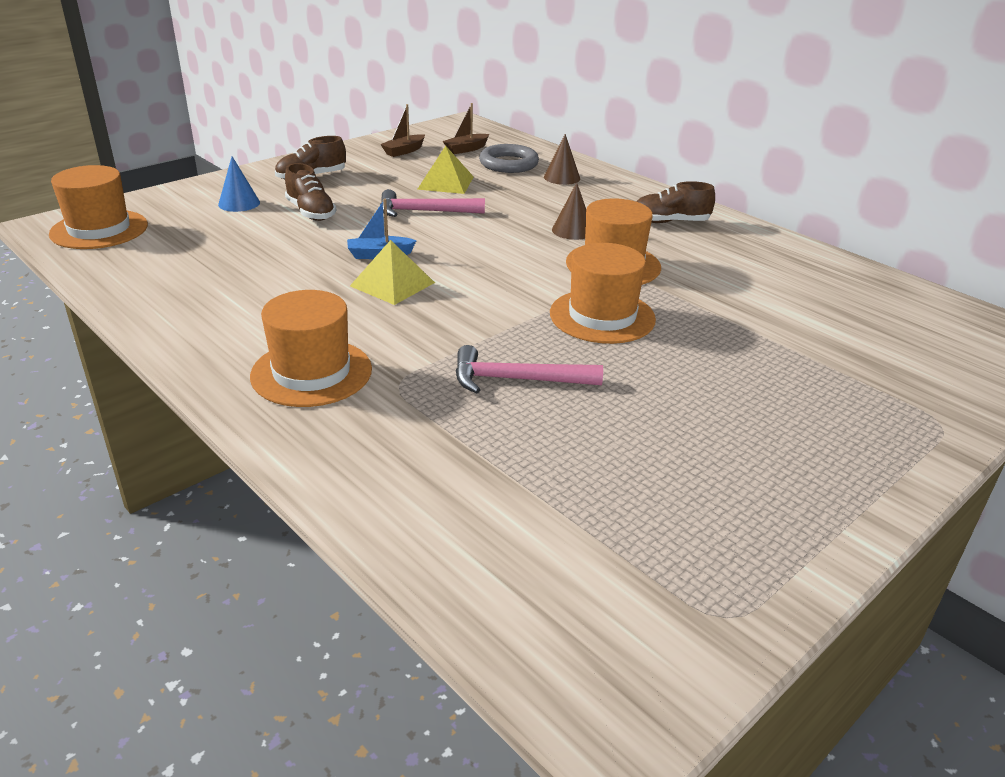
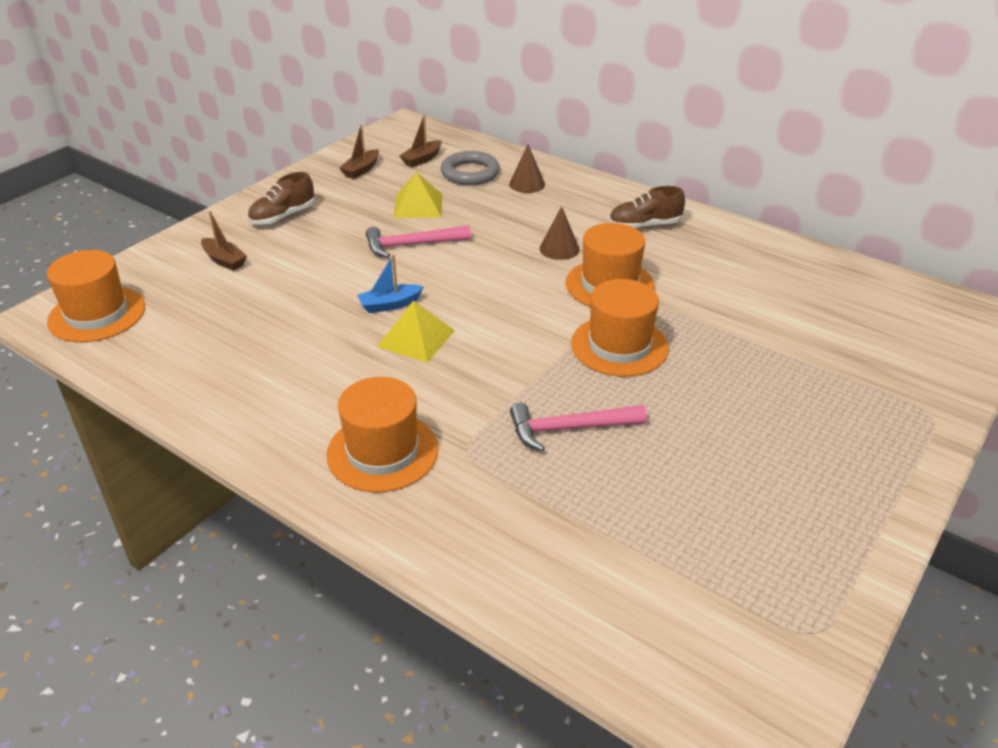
camera: 10 degrees left, 5 degrees up
blue cone [218,156,260,212] -> brown boat [201,211,247,271]
brown shoe [285,163,336,221] -> none

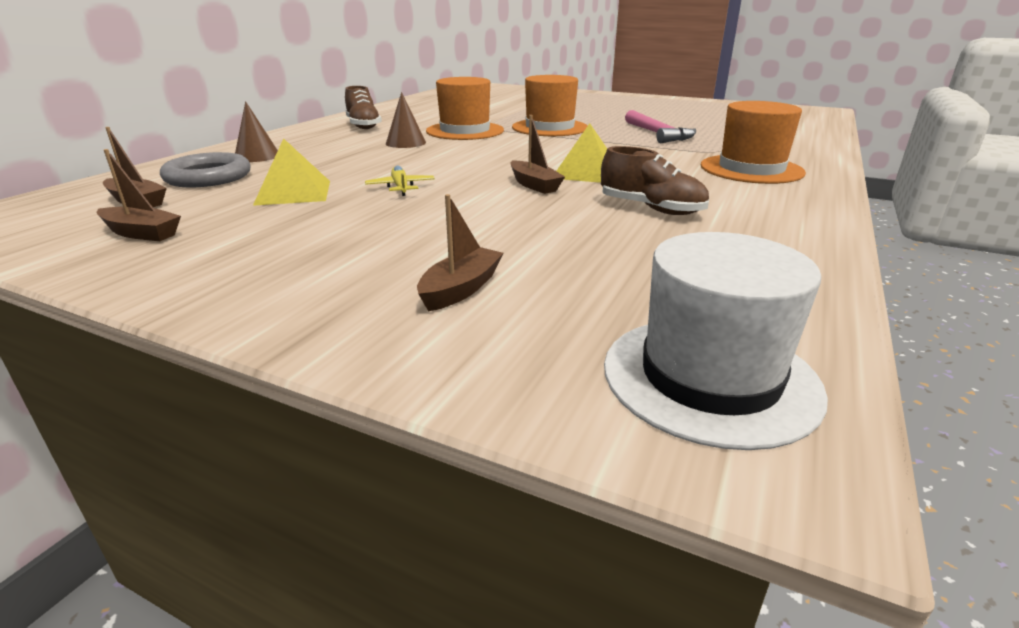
camera: 100 degrees left, 10 degrees down
orange hat [47,250,145,342] -> white hat [604,232,828,450]
brown shoe [248,172,314,225] -> brown shoe moved to [601,146,709,215]
blue boat [357,254,424,313] -> brown boat [510,115,565,194]
pink hammer [366,225,471,258] -> yellow plane [365,165,435,196]

